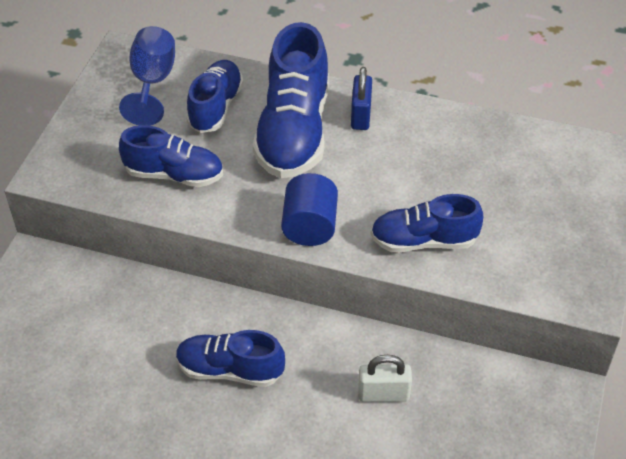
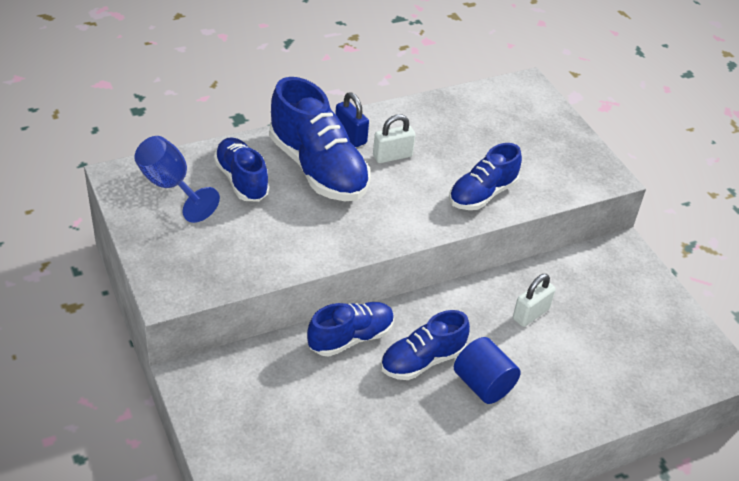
camera: 45 degrees left, 5 degrees down
blue shoe [119,125,223,187] -> blue shoe moved to [307,302,394,357]
blue cylinder [281,173,338,246] -> blue cylinder moved to [454,337,521,404]
none -> white padlock [373,114,416,163]

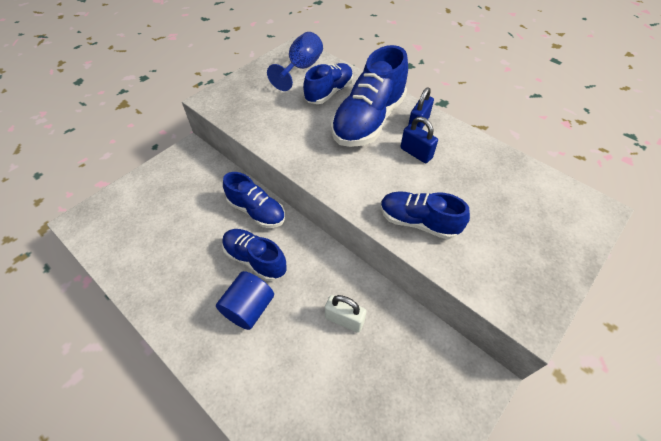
camera: 70 degrees right, 10 degrees up
white padlock [373,114,416,163] -> blue padlock [400,117,438,163]

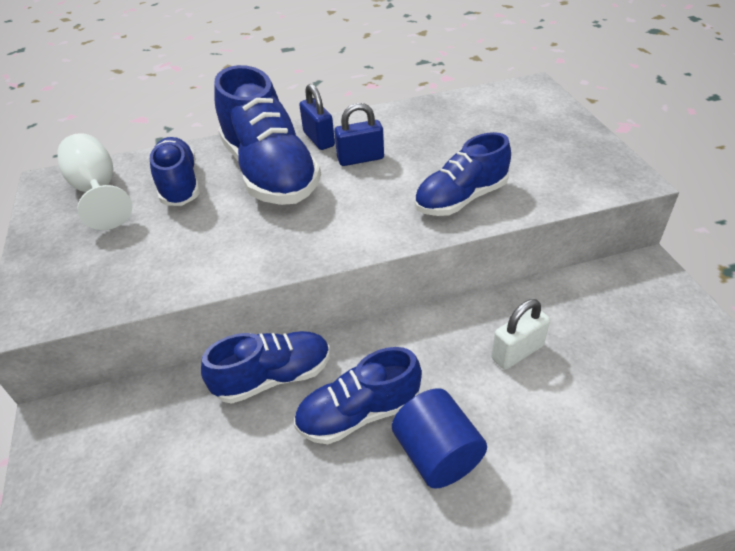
camera: 55 degrees left, 10 degrees down
blue goblet [267,32,323,91] -> white goblet [57,133,132,230]

